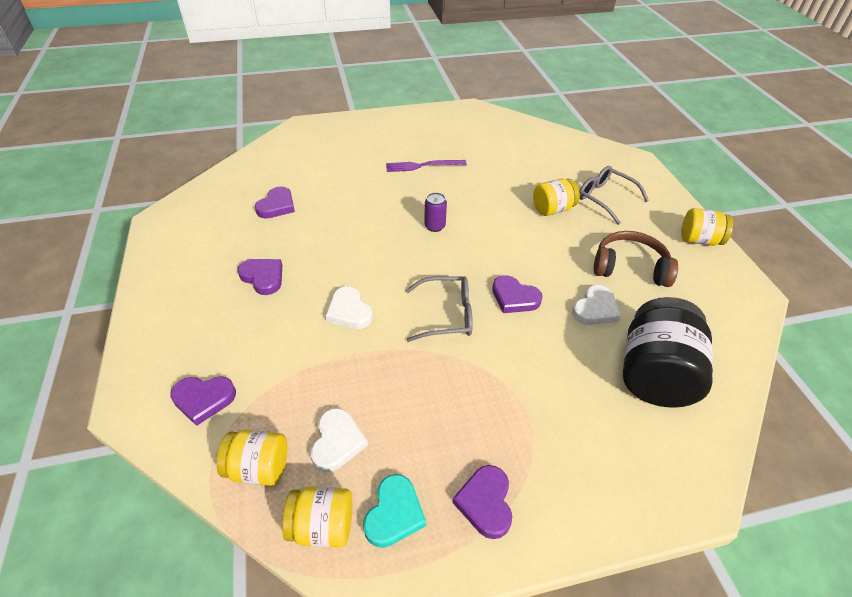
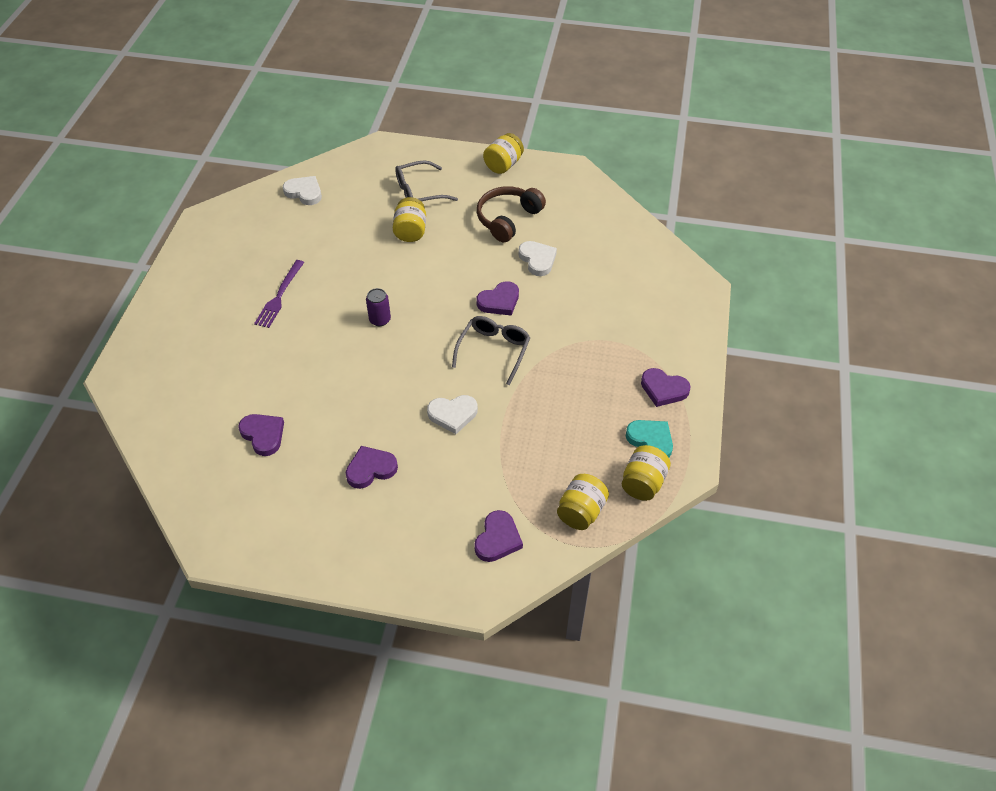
camera: 65 degrees left, 5 degrees up
white heart [311,408,368,472] -> white heart moved to [283,176,322,205]
black jar [623,297,713,408] -> none

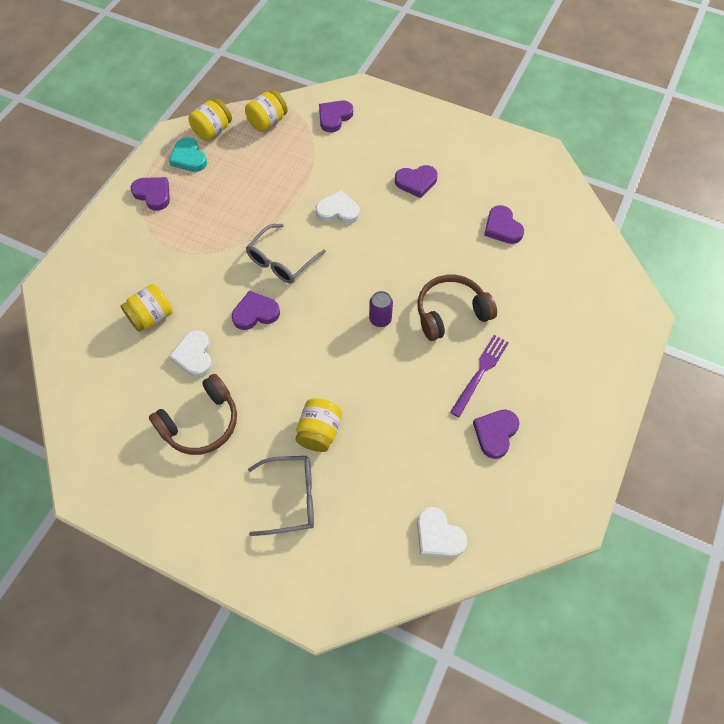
camera: 165 degrees left, 10 degrees up
yellow jar [483,133,524,174] -> yellow jar moved to [121,284,173,332]
none -> brown headphones [417,275,497,341]
none -> purple heart [473,409,520,459]

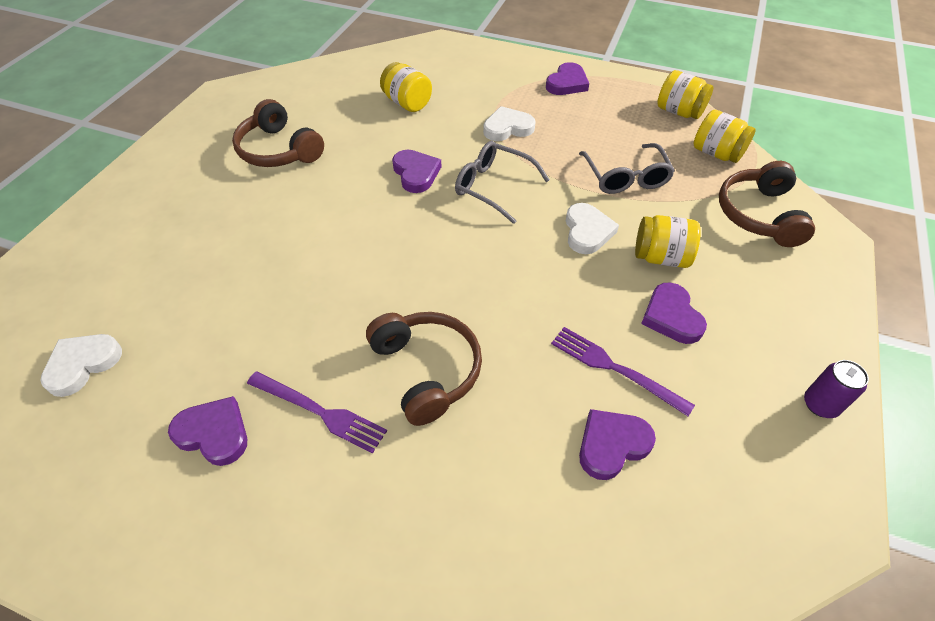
camera: 85 degrees right, 10 degrees down
turquoise heart [169,137,207,172] -> none
white heart [169,330,213,377] -> white heart moved to [483,106,536,141]
grey glasses [248,456,314,536] -> grey glasses moved to [579,143,675,194]
yellow jar [295,398,342,452] -> yellow jar moved to [635,215,701,268]
purple heart [319,100,353,132] -> brown headphones [719,161,815,247]
purple can [369,291,393,327] -> purple can moved to [804,360,869,418]
none -> purple fork [551,327,695,416]

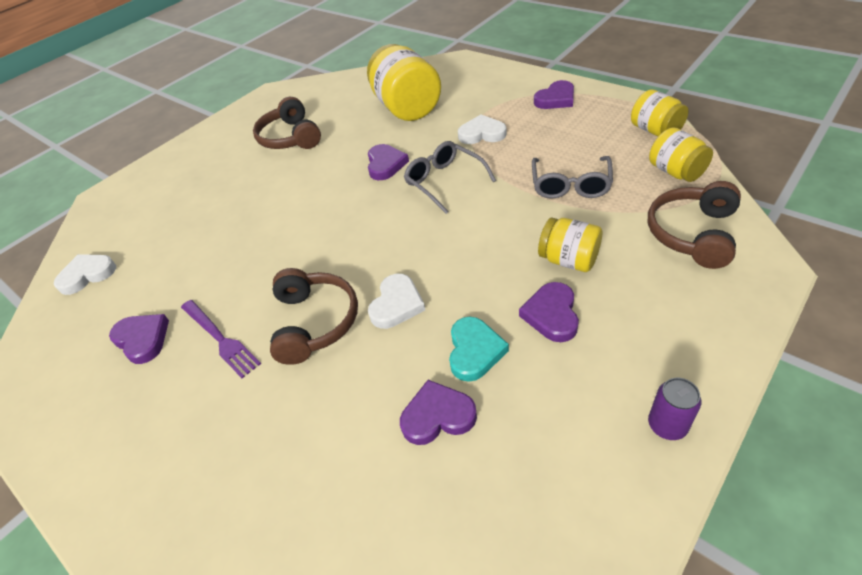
camera: 25 degrees right, 5 degrees down
yellow jar [380,62,432,112] -> yellow jar [367,44,441,121], size x1.77
purple fork [551,327,695,416] -> turquoise heart [449,317,509,382]
white heart [566,203,619,254] -> white heart moved to [368,274,425,329]

